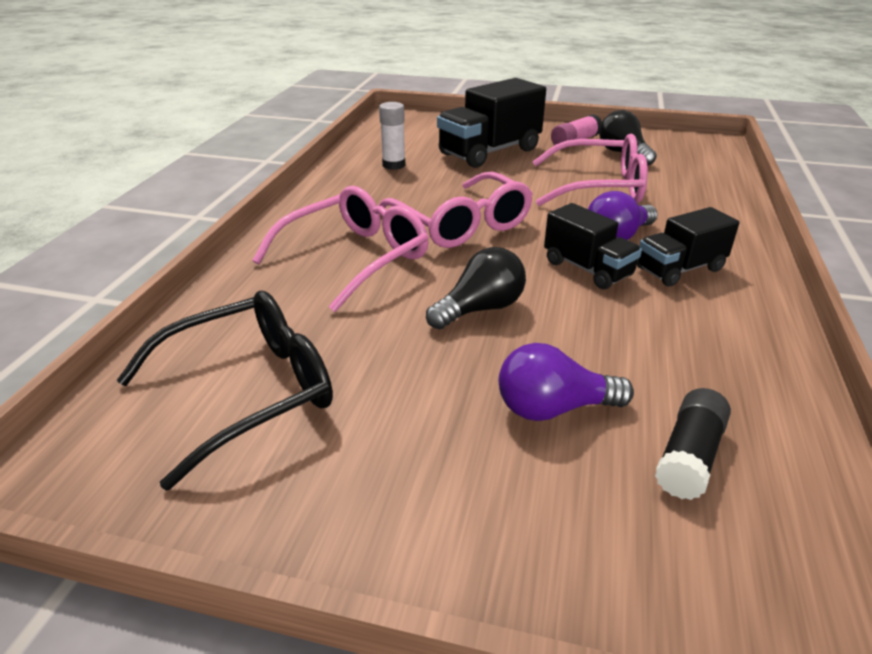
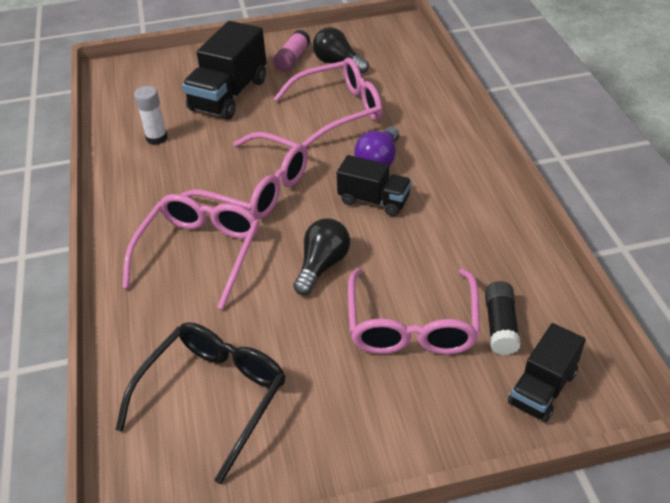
camera: 25 degrees left, 10 degrees up
purple light bulb [499,343,634,421] -> pink glasses [348,268,480,355]
black truck [637,207,740,287] -> black truck moved to [508,323,586,422]

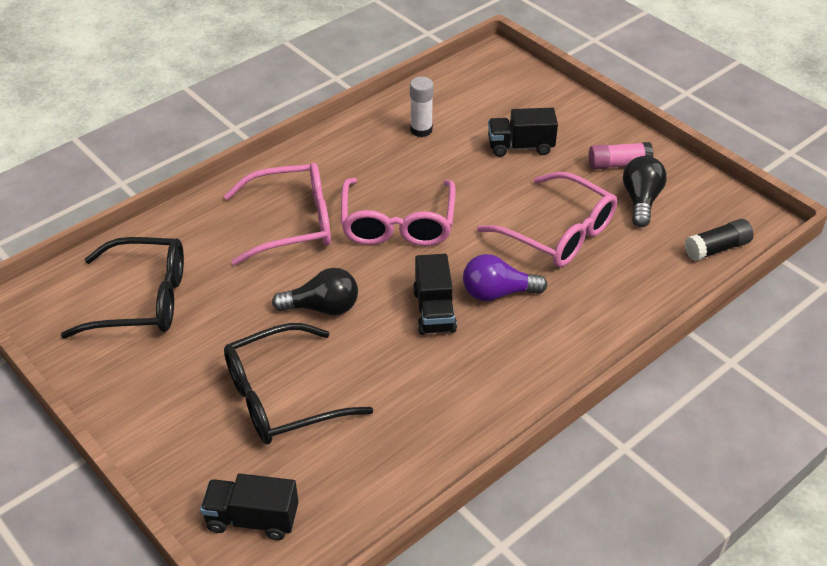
camera: 60 degrees right, 0 degrees up
black truck [182,21,267,120] -> black truck [488,108,558,157], size x0.61
pink glasses [348,268,480,355] -> black glasses [224,323,373,445]
black glue stick [485,281,521,355] -> black glue stick moved to [685,219,754,261]

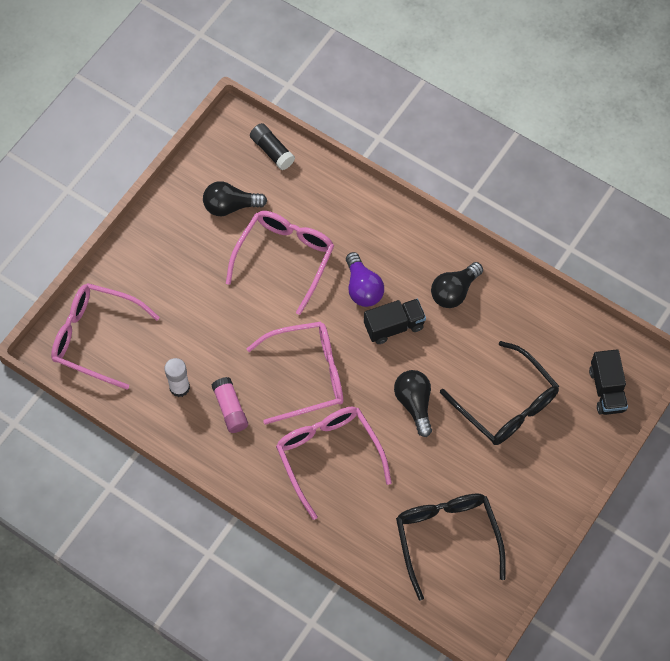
camera: 105 degrees left, 20 degrees up
black truck [488,108,558,157] -> none
pink glue stick [589,142,654,170] -> pink glue stick moved to [211,377,248,433]
none -> pink glasses [51,283,160,390]
none -> black light bulb [431,262,483,308]

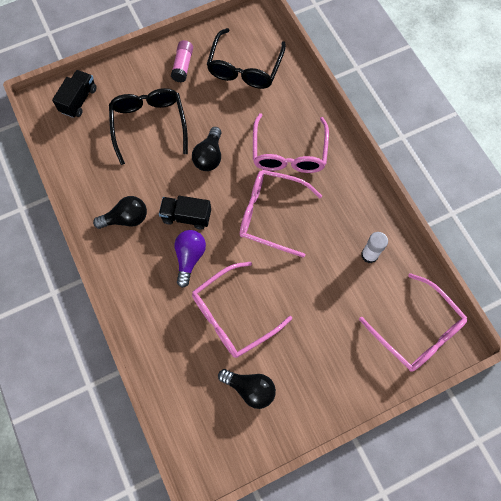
camera: 150 degrees left, 5 degrees up
pink glue stick [211,377,248,433] -> pink glue stick moved to [171,40,193,82]
black glue stick [250,123,295,170] -> none

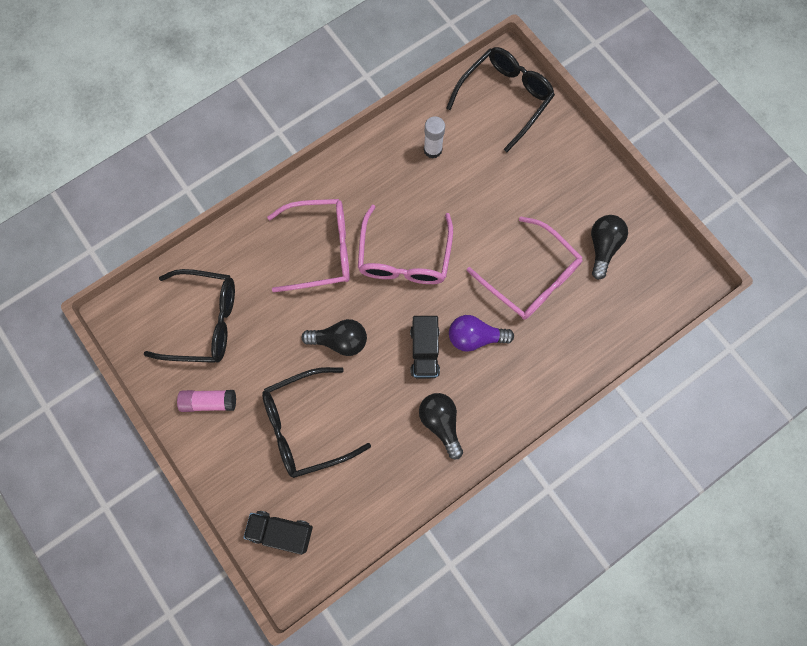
camera: 100 degrees left, 5 degrees up
pink glasses [359,273,467,372] -> black glasses [446,47,555,152]

